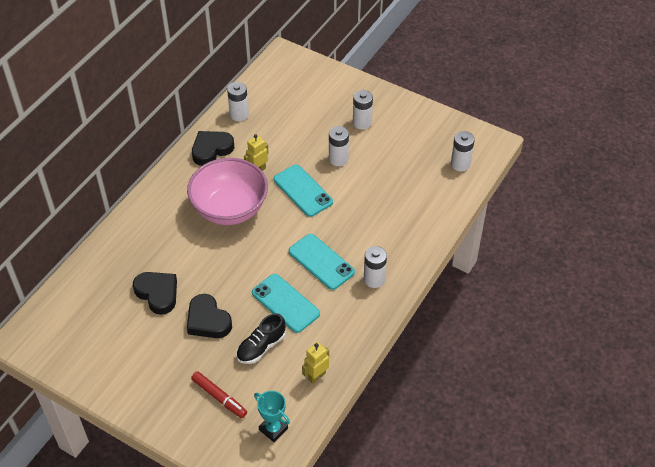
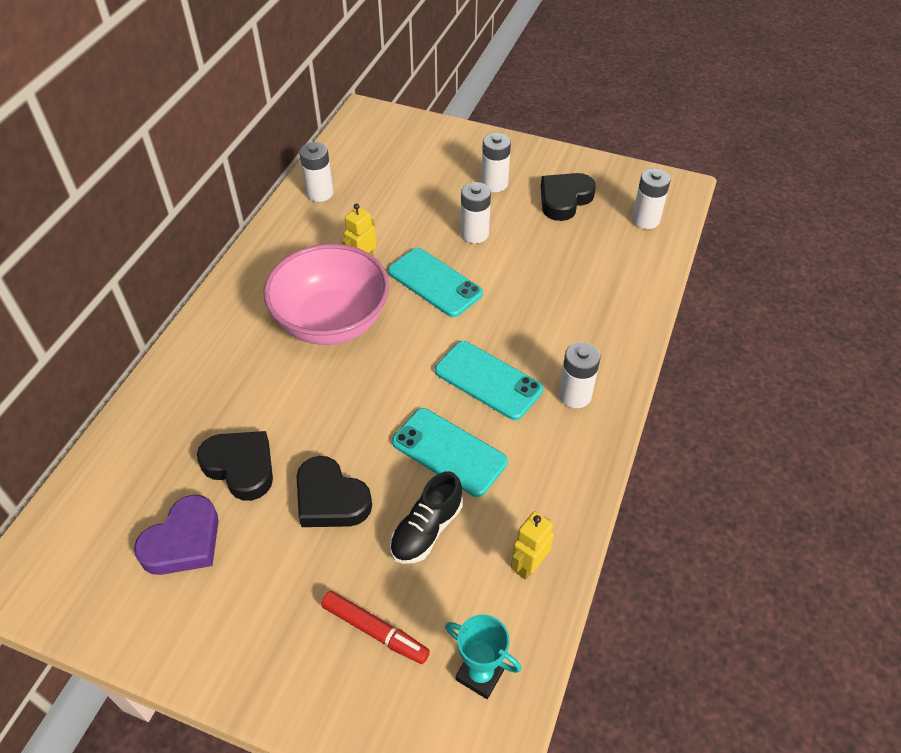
camera: 10 degrees left, 0 degrees up
black heart [192,131,234,166] -> black heart moved to [541,173,596,221]
none -> purple heart [134,495,219,575]

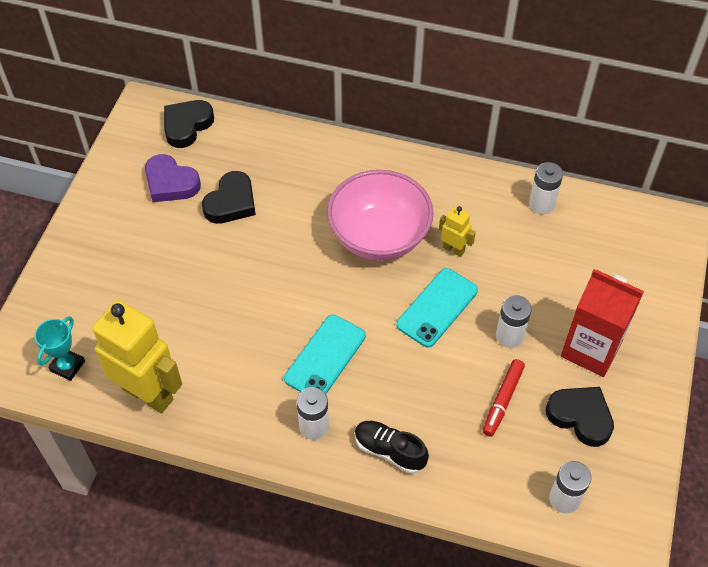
camera: 85 degrees right, 5 degrees up
black heart [296,456,372,527] -> black heart moved to [164,100,214,148]
red marker [321,591,430,664] -> red marker moved to [483,359,525,437]
black shoe [390,471,463,564] -> black shoe moved to [355,421,429,474]
turquoise phone [392,408,508,497] -> none
white battery [481,133,511,192] -> red carton [561,269,644,377]
yellow robot [511,511,554,580] -> yellow robot [93,300,182,413], size x2.18

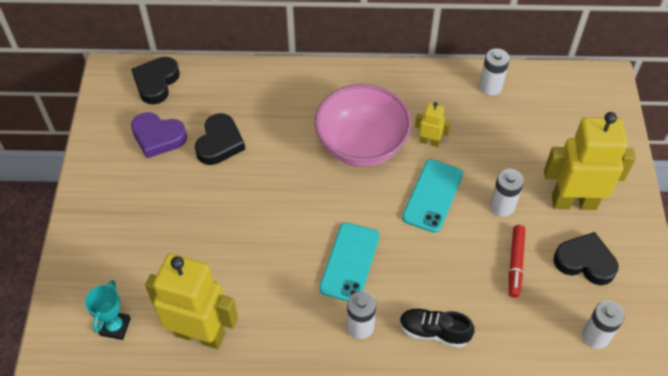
camera: 15 degrees left, 0 degrees up
red carton [561,269,644,377] -> yellow robot [544,112,636,210]

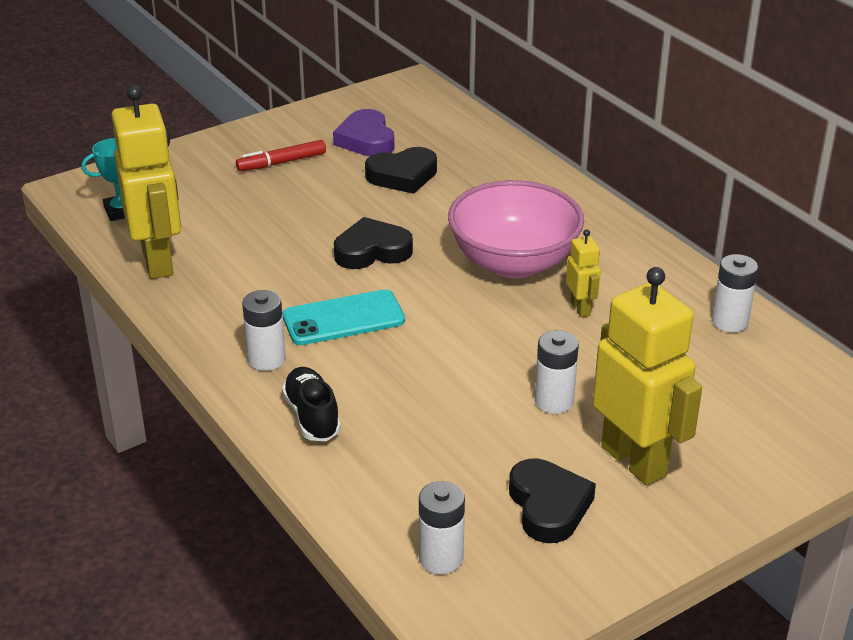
camera: 55 degrees right, 20 degrees down
black heart [131,57,180,105] -> black heart moved to [334,217,413,269]
turquoise phone [402,159,463,233] -> none
red marker [509,225,525,298] -> red marker moved to [236,140,326,171]

